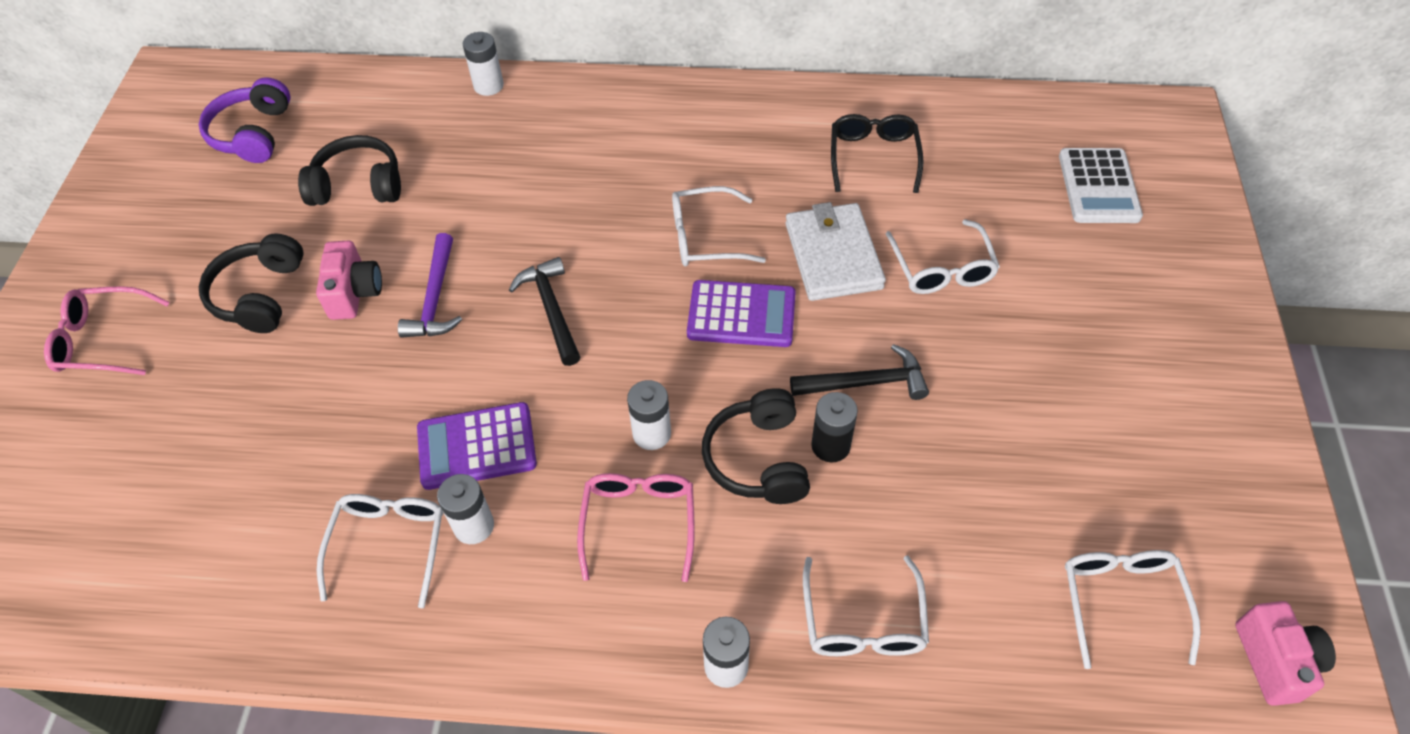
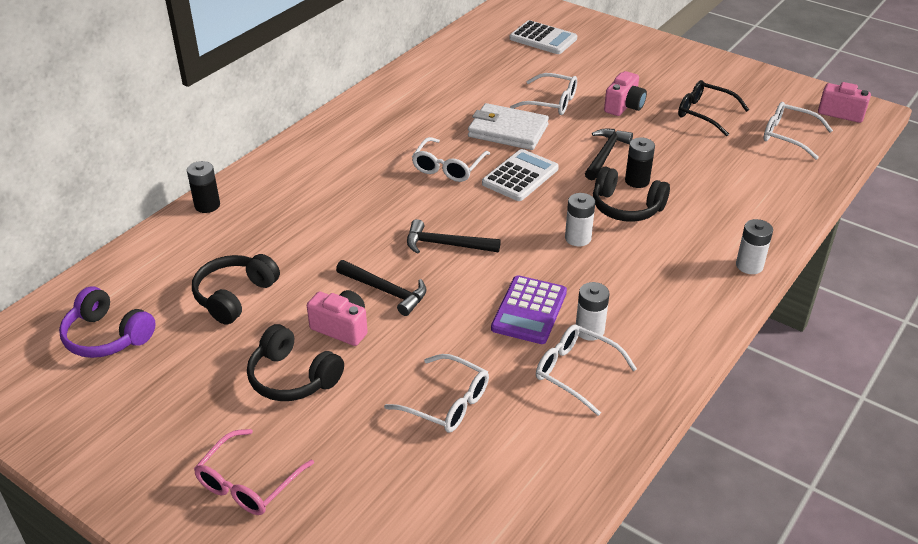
camera: 60 degrees left, 15 degrees down
purple hammer [398,233,462,338] -> black hammer [336,260,427,316]
white battery [463,32,504,96] -> black battery [187,161,220,213]
pink glasses [577,473,695,582] -> none
purple calculator [687,280,796,347] -> white calculator [482,149,559,201]
white glasses [803,556,929,656] -> white glasses moved to [384,354,489,433]
black glasses [831,114,923,193] -> black glasses moved to [678,80,749,136]
none -> pink camera [604,71,647,116]

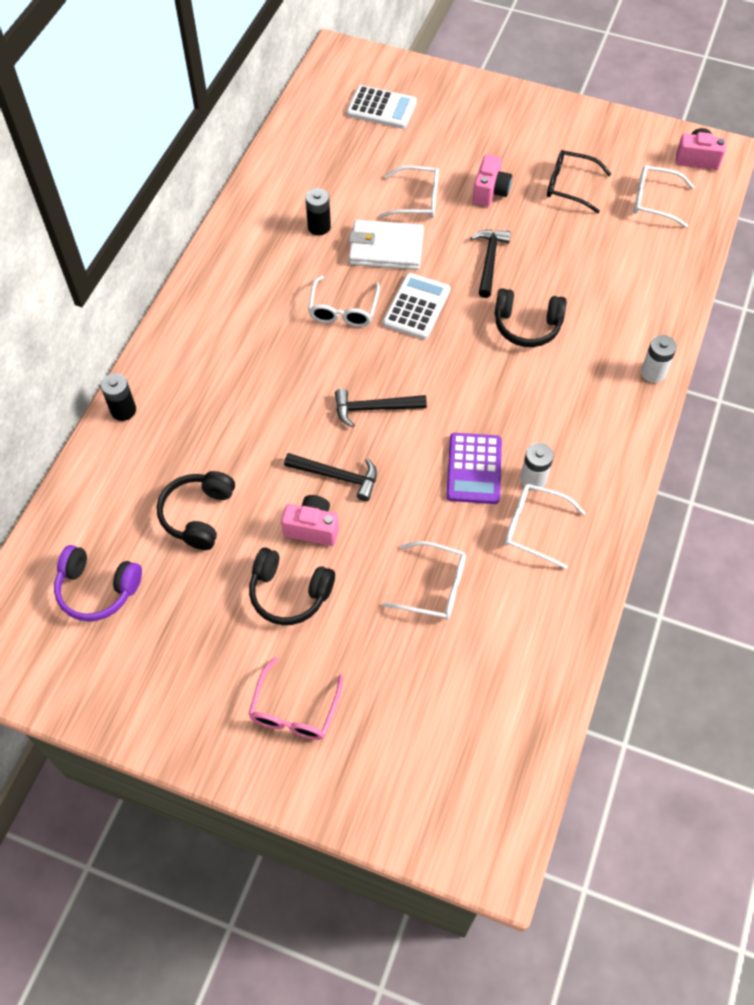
camera: 15 degrees left, 20 degrees up
white battery [565,193,595,246] -> none
black battery [625,138,655,188] -> black battery moved to [305,188,331,235]

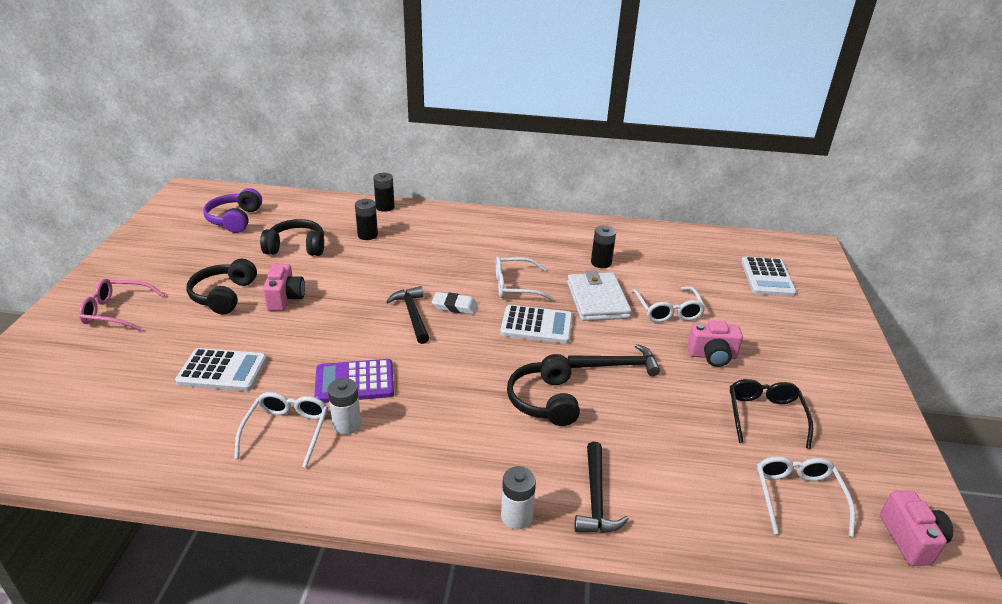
camera: 75 degrees right, 25 degrees down
black hammer [284,453,377,501] -> black hammer moved to [575,442,629,533]
white glasses [382,541,466,620] -> white calculator [175,348,267,391]
none -> black battery [355,199,378,240]
none -> white eraser [432,292,478,314]

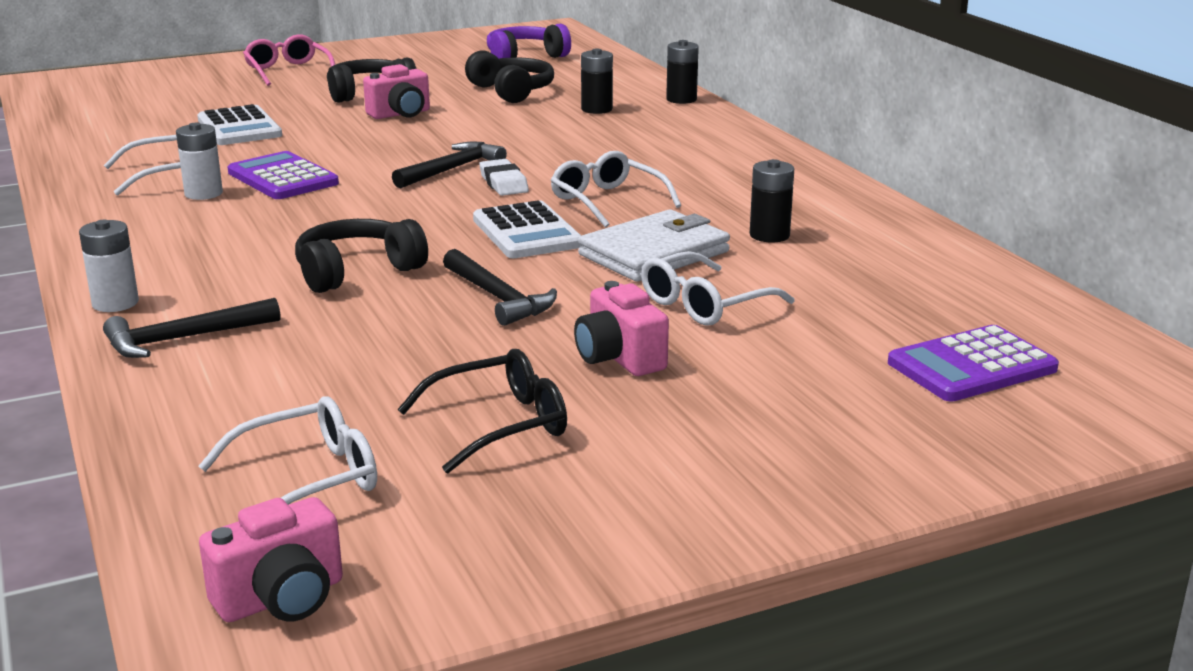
camera: 60 degrees right, 10 degrees down
white calculator [741,256,797,297] -> purple calculator [888,325,1059,402]

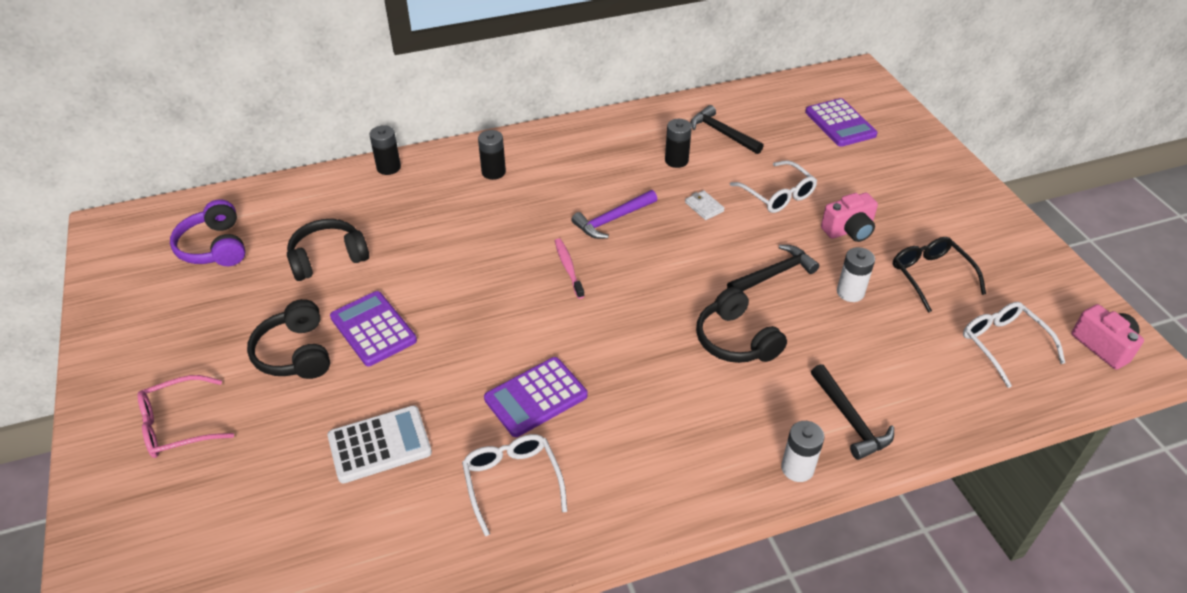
camera: 85 degrees left, 20 degrees up
white battery [176,123,223,200] -> white battery moved to [837,247,875,302]
pink camera [363,64,430,119] -> purple calculator [330,291,417,366]
black hammer [392,142,507,188] -> black hammer moved to [690,105,764,154]
white calculator [473,200,582,258] -> none
white eraser [479,159,529,196] -> pink toothbrush [555,238,585,299]
white glasses [551,151,681,227] -> purple hammer [571,190,657,239]
white wallet [578,210,730,282] -> white wallet [685,190,725,220], size x0.44
black battery [581,49,613,114] -> black battery moved to [478,130,506,180]

